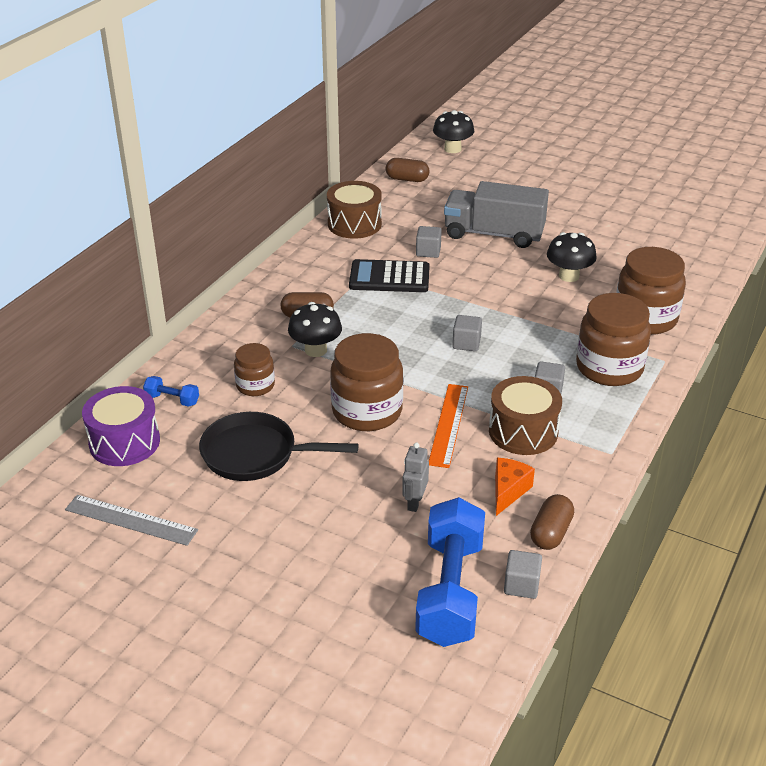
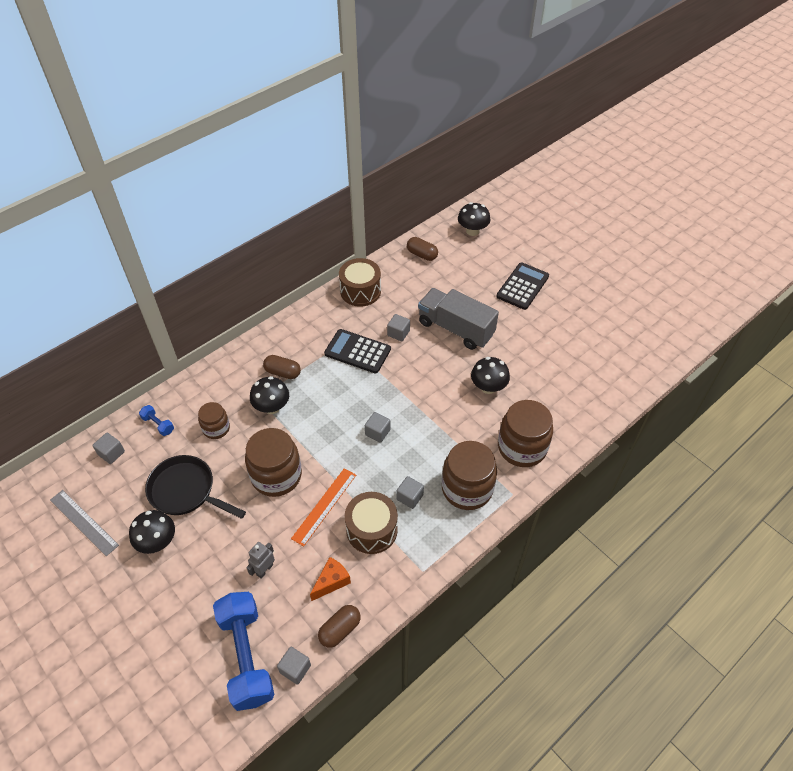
camera: 20 degrees right, 15 degrees up
purple drum [82,386,160,466] -> grey cube [92,433,125,464]
blue dumbbell [415,497,485,647] -> blue dumbbell turned 45 degrees counterclockwise [213,592,274,711]
none -> black mushroom [129,510,175,554]
none -> black calculator [496,262,549,310]

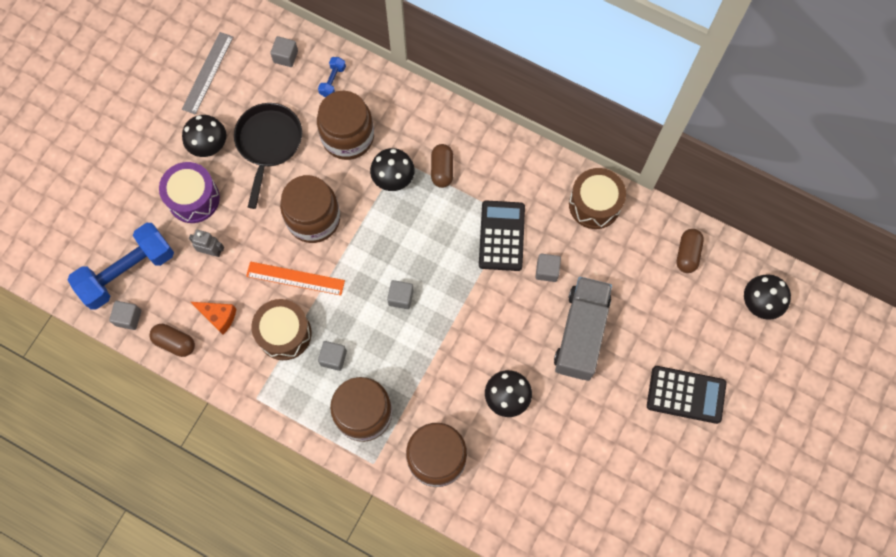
camera: 70 degrees right, 20 degrees up
brown jar [198,402,230,439] -> brown jar [317,91,374,160], size x1.77
none -> purple drum [159,162,220,223]

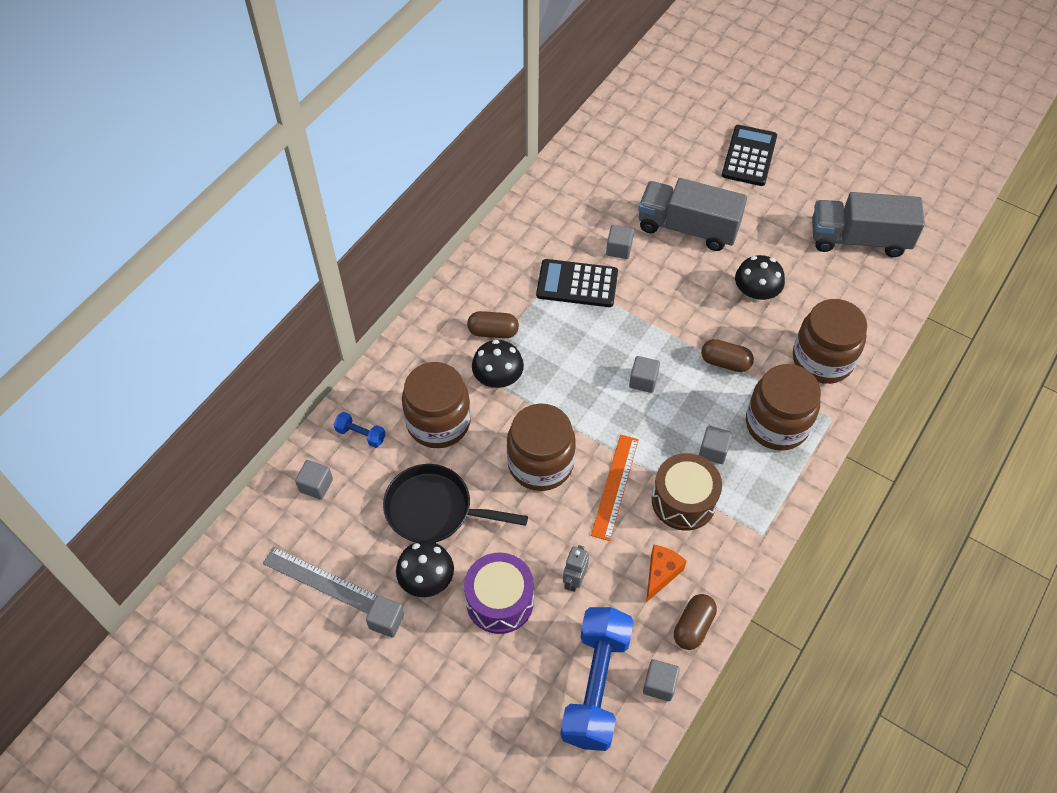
camera: 85 degrees left, 15 degrees down
blue dumbbell [68,223,174,310] -> blue dumbbell turned 45 degrees clockwise [560,607,634,751]
brown drum [569,168,626,229] -> none
brown capsule [677,229,704,273] -> brown capsule moved to [701,339,754,372]
black mushroom [744,274,791,320] -> none
none -> grey cube [366,596,404,637]
none -> grey truck [812,192,925,257]

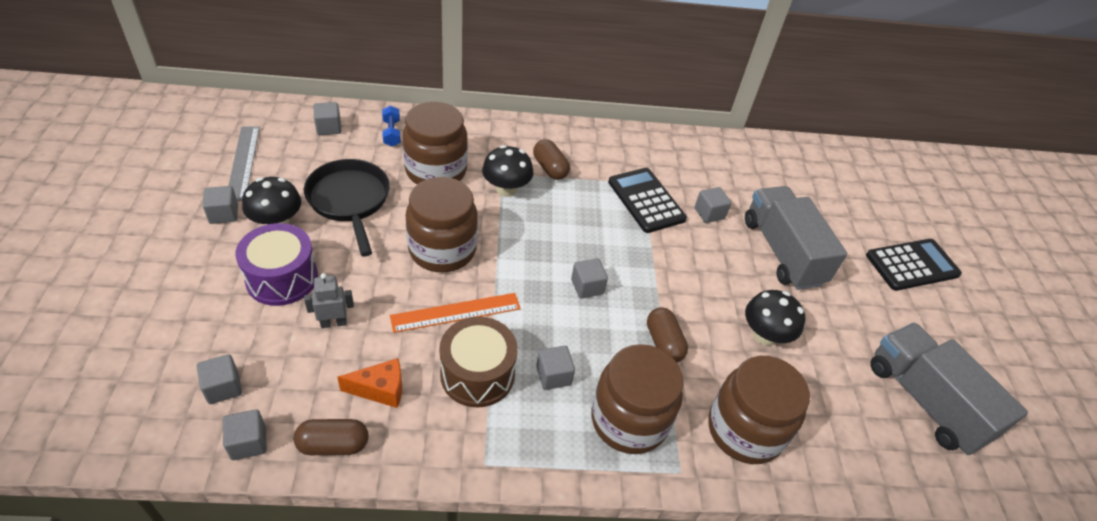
camera: 50 degrees right, 10 degrees down
blue dumbbell [560,607,634,751] -> grey cube [197,354,242,404]

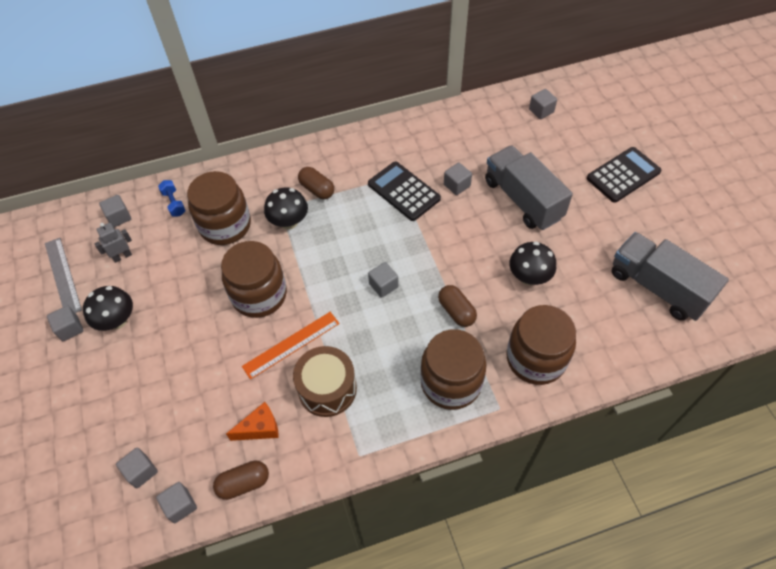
camera: 10 degrees left, 10 degrees up
purple drum [236,223,318,306] -> none
black pan [304,159,390,257] -> none
grey robot [304,273,354,328] -> grey robot moved to [94,223,132,263]
grey cube [536,346,575,390] -> grey cube moved to [529,89,557,119]

